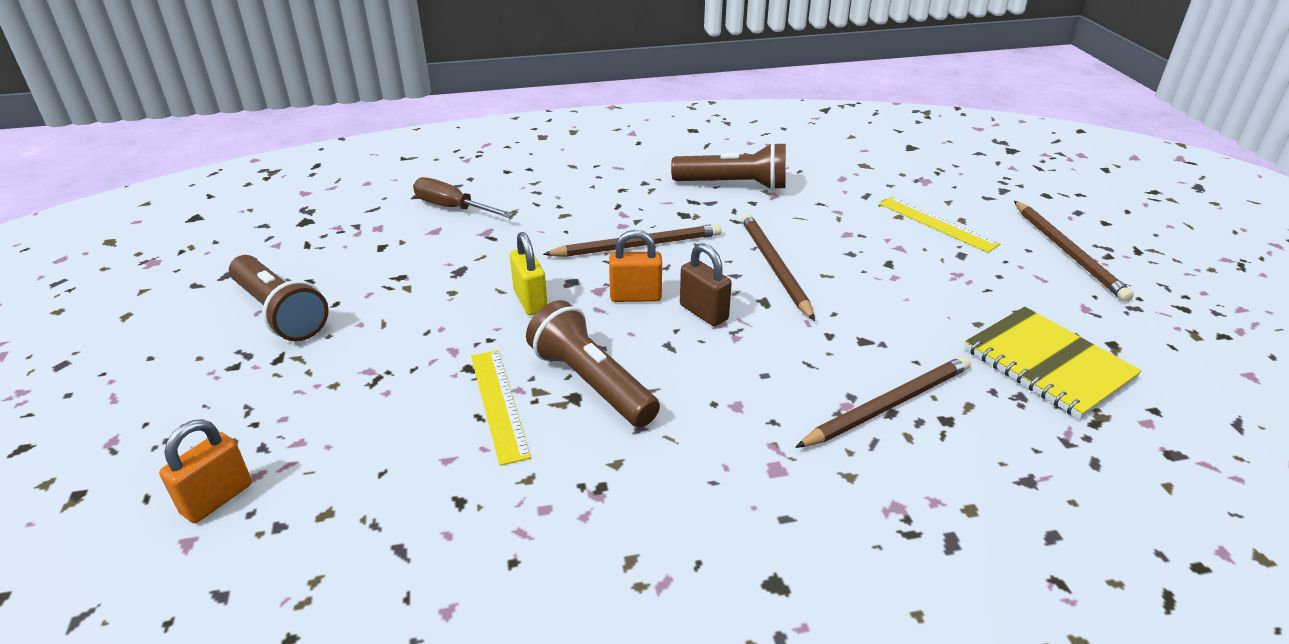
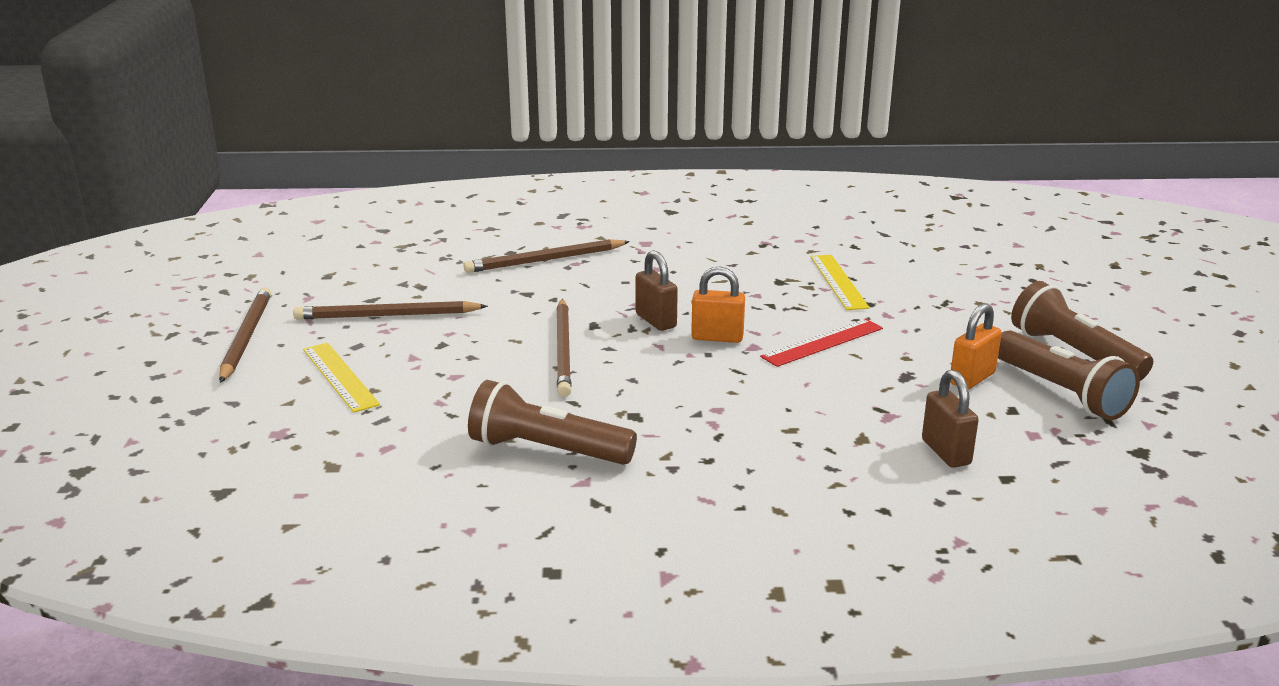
camera: 170 degrees left, 10 degrees down
orange padlock [159,419,252,523] -> orange padlock moved to [950,303,1002,390]
brown screwdriver [413,177,513,218] -> brown padlock [922,370,979,468]
yellow padlock [510,232,548,315] -> red ruler [760,319,883,367]
brown flashlight [526,300,660,427] -> brown flashlight moved to [998,330,1140,420]
brown pencil [543,224,721,257] -> brown pencil moved to [293,301,488,319]
yellow notebook [965,307,1142,419] -> none

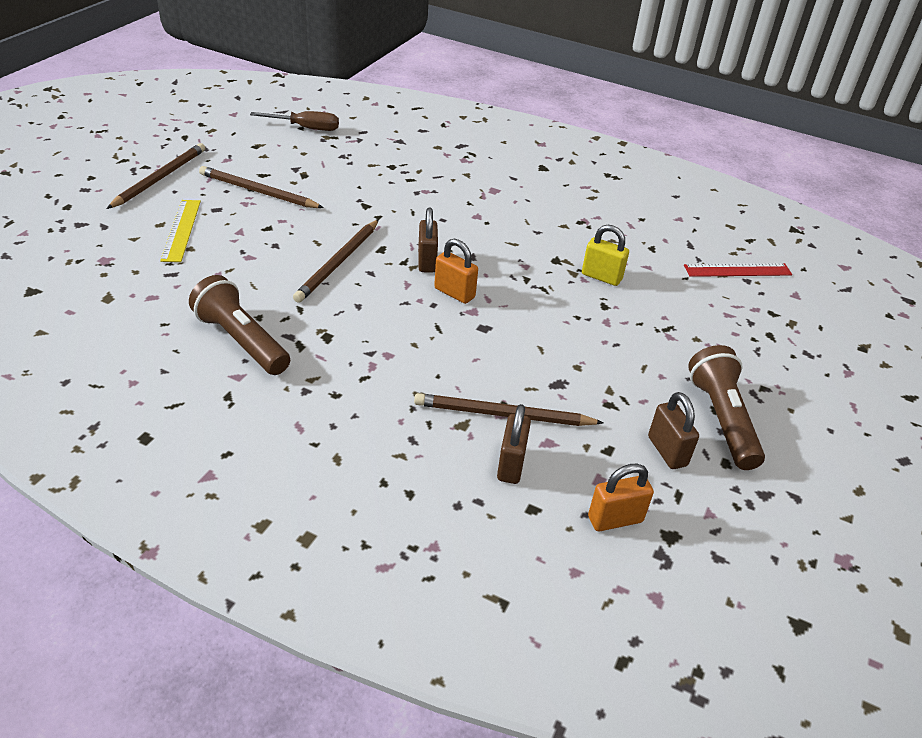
camera: 25 degrees right, 15 degrees up
brown pencil [463,239,630,273] -> brown pencil moved to [414,393,604,426]
red ruler [760,319,883,367] -> red ruler moved to [684,263,792,277]
yellow ruler [810,255,870,310] -> yellow padlock [582,225,629,286]
orange padlock [950,303,1002,390] -> orange padlock moved to [588,464,654,531]
brown flashlight [998,330,1140,420] -> brown padlock [648,392,699,469]
none -> brown screwdriver [250,111,339,131]

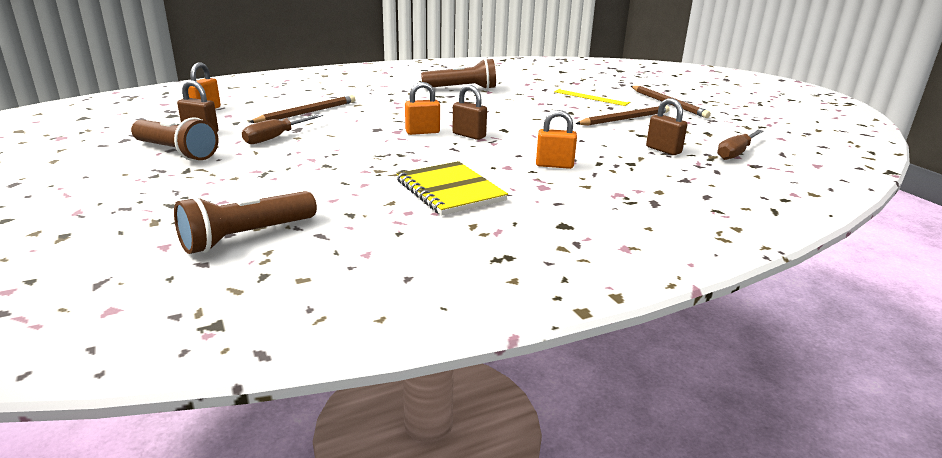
camera: 130 degrees right, 15 degrees down
brown pencil [293,219,379,303] -> none
brown padlock [497,404,531,484] -> brown padlock moved to [646,98,687,155]
yellow padlock [582,225,629,286] -> none
red ruler [684,263,792,277] -> brown flashlight [174,191,317,254]
none -> brown screwdriver [242,114,323,144]
none -> yellow notebook [396,161,508,216]
none -> orange padlock [536,110,577,169]

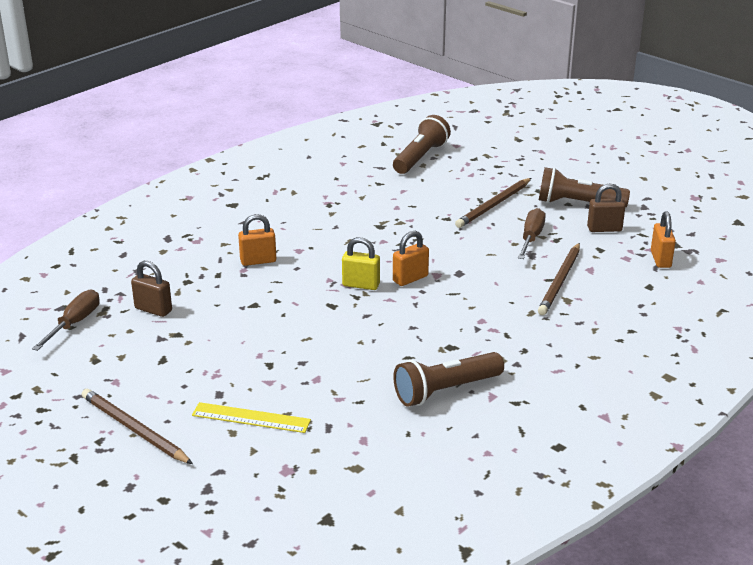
camera: 160 degrees right, 5 degrees up
yellow notebook [396,161,508,216] -> none
brown padlock [452,85,487,140] -> yellow padlock [342,237,380,290]
brown pencil [575,105,670,126] -> brown pencil moved to [455,178,531,228]

